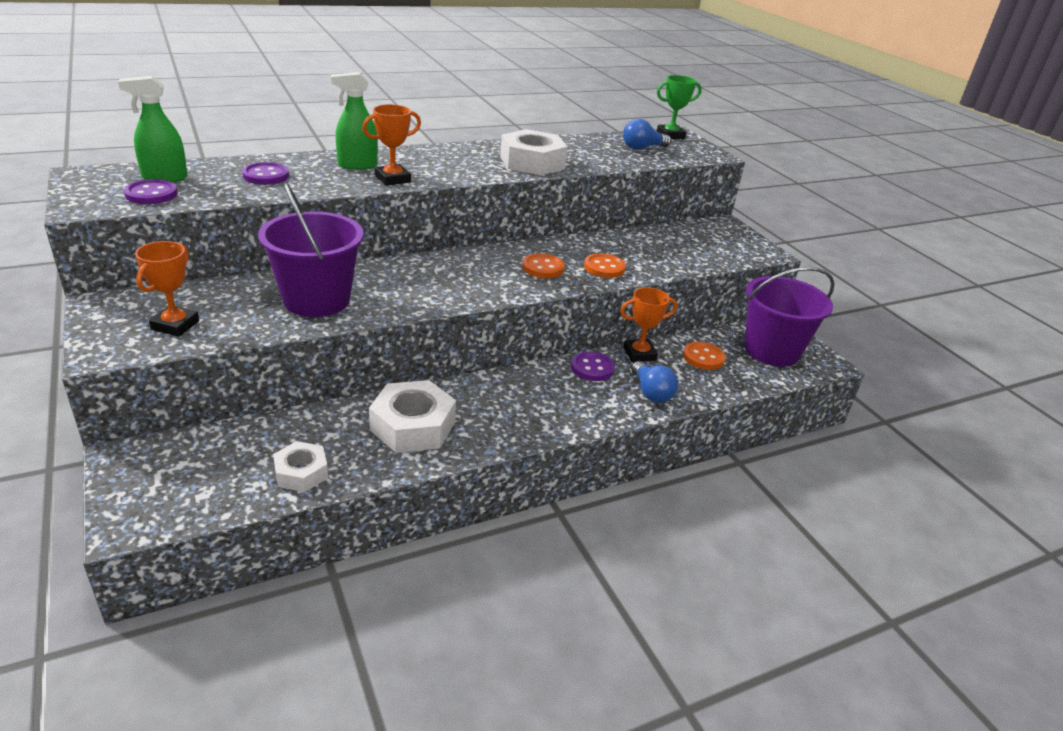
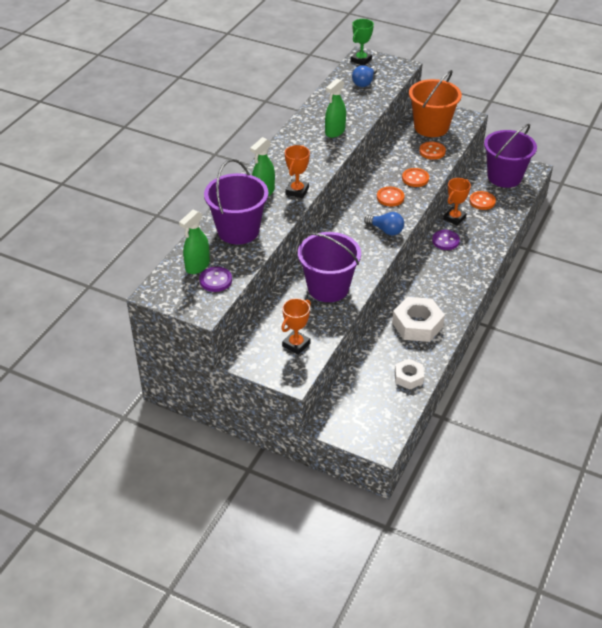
camera: 35 degrees left, 10 degrees up
orange trophy [135,241,199,337] -> orange trophy turned 60 degrees clockwise [281,298,311,355]
purple button [242,162,289,185] -> purple bucket [204,159,269,245]
white nut [500,129,568,175] -> green spray bottle [325,78,346,138]
blue light bulb [631,361,678,403] -> blue light bulb moved to [364,212,404,235]
none -> orange bucket [409,70,462,137]
none -> orange button [419,141,446,160]

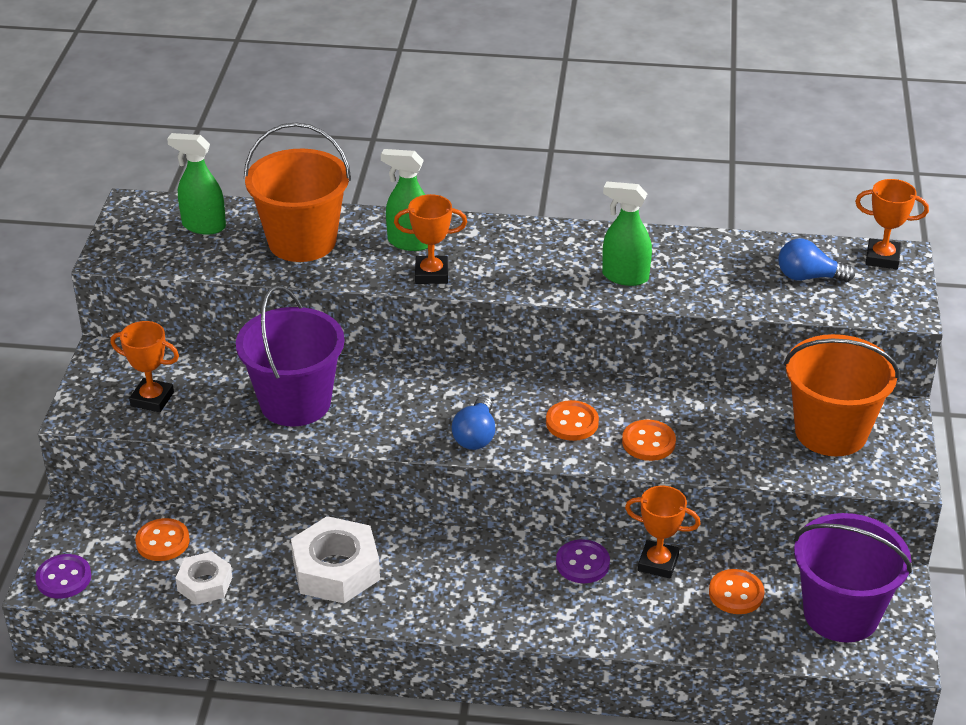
camera: 70 degrees right, 5 degrees down
purple button [199,267,232,292] -> purple button moved to [35,554,91,599]
purple bucket [204,159,269,245] -> orange bucket [244,122,351,262]
green trophy [351,19,374,66] -> orange trophy [855,179,929,269]
orange button [419,141,446,160] -> orange button moved to [135,518,190,561]

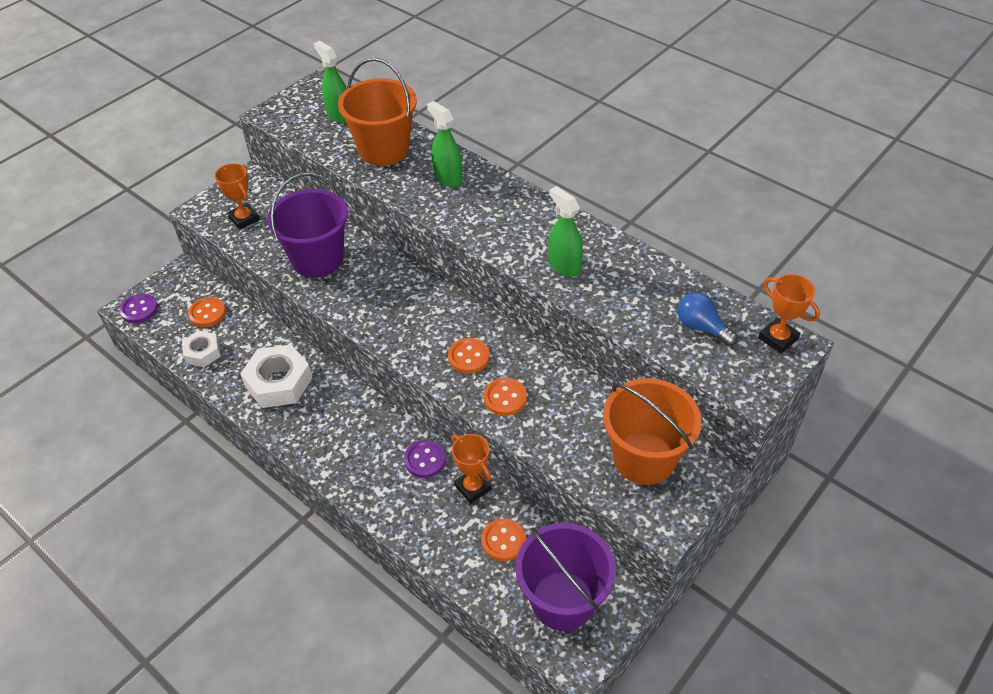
camera: 35 degrees right, 10 degrees up
orange trophy [394,194,467,284] -> none
blue light bulb [452,396,495,450] -> none

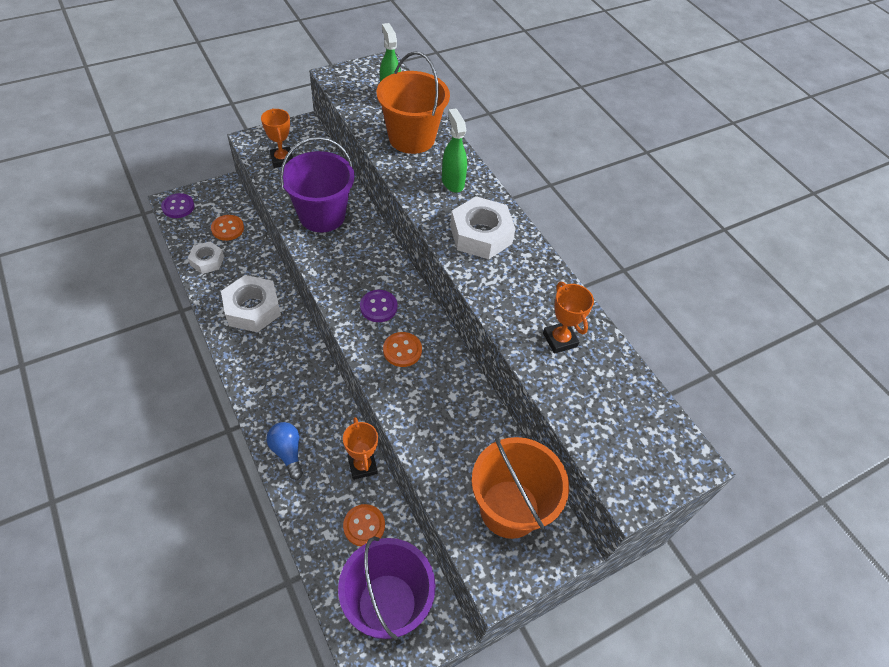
camera: 15 degrees right, 5 degrees up
purple button [404,440,446,478] -> purple button moved to [360,290,397,322]
orange button [484,378,527,416] -> none
green spray bottle [549,186,583,277] -> none
blue light bulb [677,292,737,346] -> blue light bulb moved to [267,422,303,480]
orange trophy [758,274,820,354] -> orange trophy moved to [543,282,594,354]
none -> white nut [450,196,516,259]

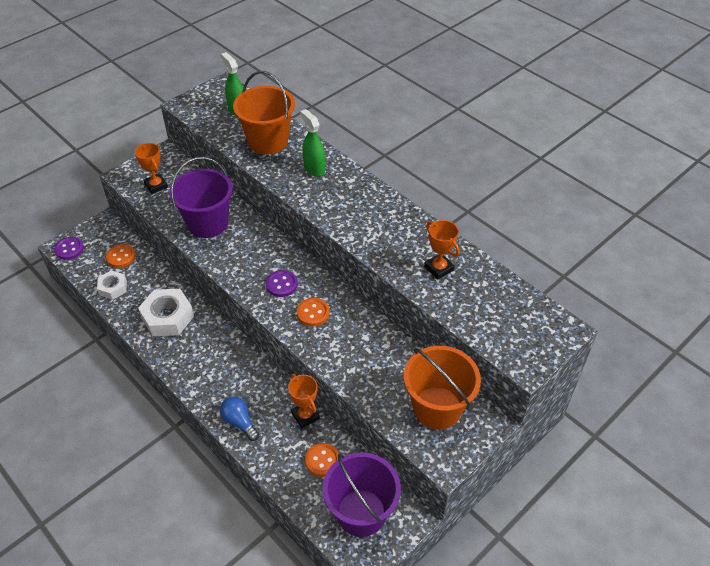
camera: 10 degrees left, 5 degrees down
white nut [450,196,516,259] -> none

